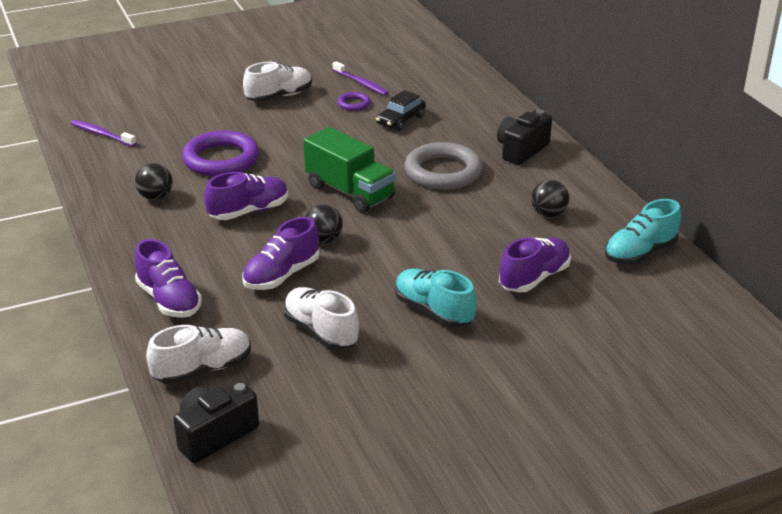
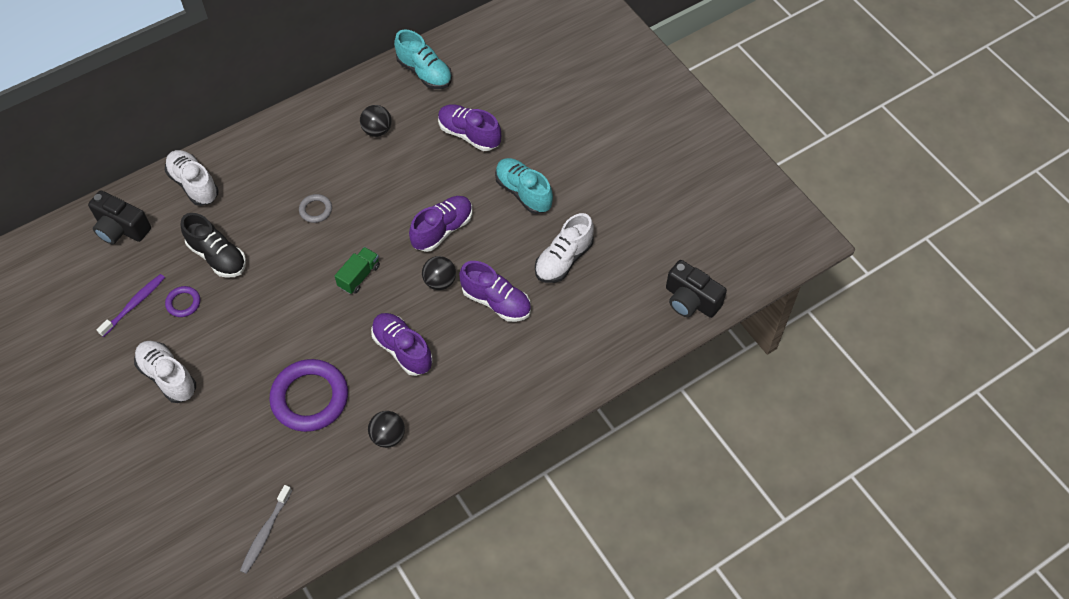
camera: 100 degrees left, 25 degrees up
purple toothbrush [71,120,137,147] -> grey toothbrush [240,485,292,574]
purple shoe [134,239,202,318] -> purple shoe moved to [409,196,472,252]
white shoe [146,325,251,385] -> white shoe moved to [165,150,219,206]
green truck [304,127,396,213] -> green truck [335,247,380,294], size x0.54
black car [376,90,426,131] -> black shoe [181,213,246,278]
turquoise shoe [395,269,477,327] -> turquoise shoe turned 105 degrees clockwise [495,158,553,214]
grey ring [405,142,482,190] -> grey ring [299,194,332,223], size x0.47
black camera [497,110,552,165] -> black camera moved to [88,191,151,244]

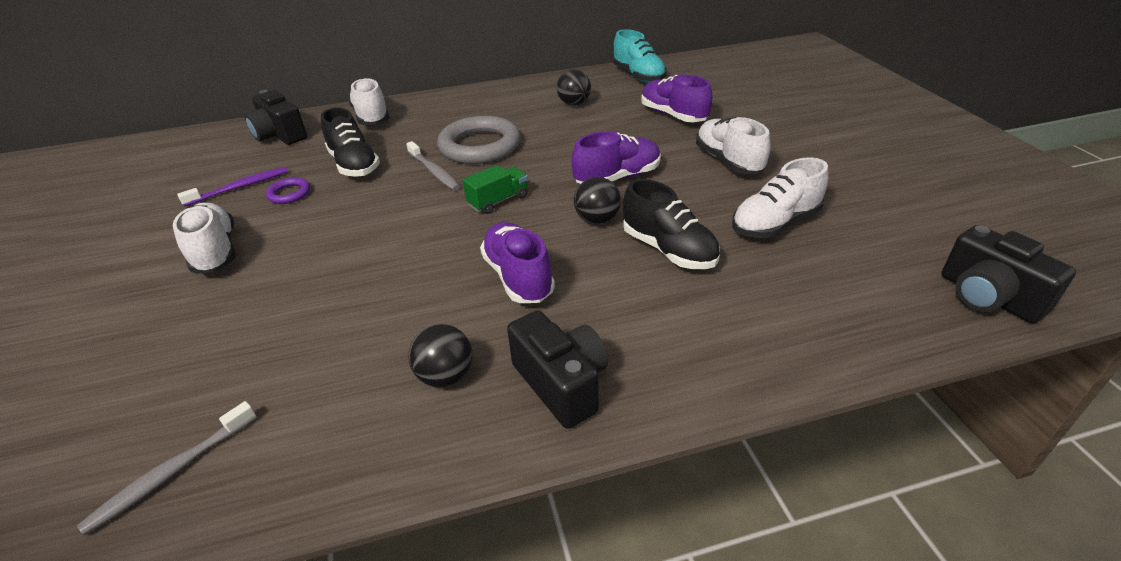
camera: 20 degrees right, 20 degrees down
purple ring [269,359,348,432] -> none
grey ring [299,194,332,223] -> grey ring [437,116,520,164], size x2.14
purple shoe [459,261,531,322] -> black shoe [623,179,720,269]
turquoise shoe [495,158,553,214] -> white shoe [696,117,771,174]
none -> grey toothbrush [406,141,460,190]
none -> black camera [507,310,608,429]

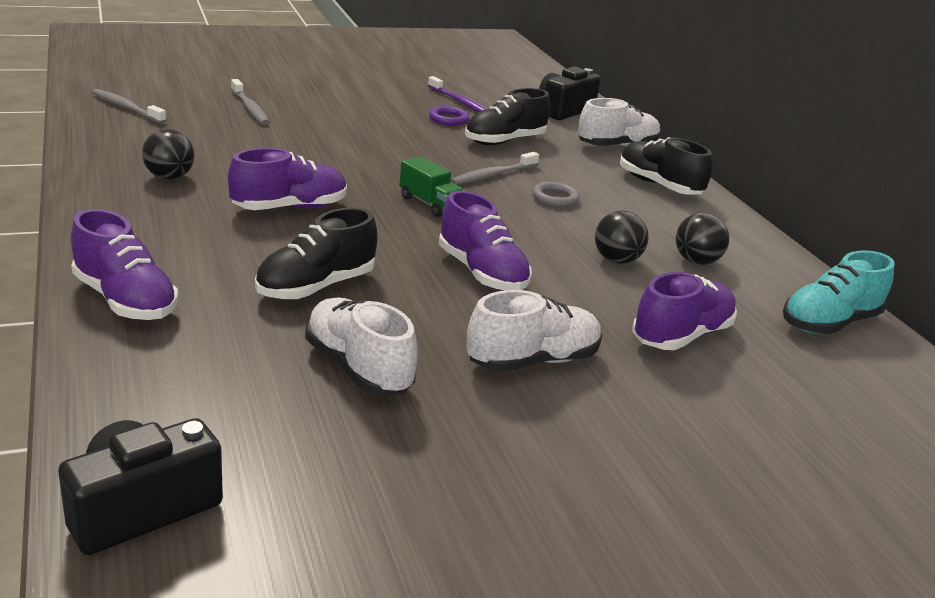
camera: 80 degrees right, 10 degrees down
white shoe [173,203,235,274] -> none
grey ring [437,116,520,164] -> grey ring [532,182,579,207], size x0.47
black camera [507,310,608,429] -> none
black ball [574,177,621,224] -> black ball moved to [595,211,649,264]
none -> purple shoe [71,209,178,320]
none -> grey toothbrush [231,79,269,125]
none -> black shoe [620,137,713,195]

